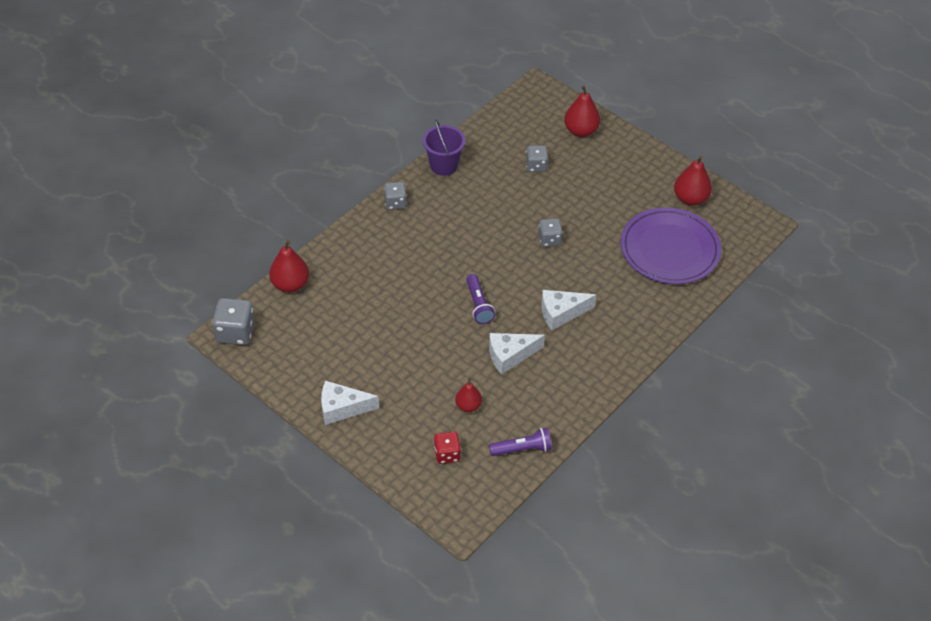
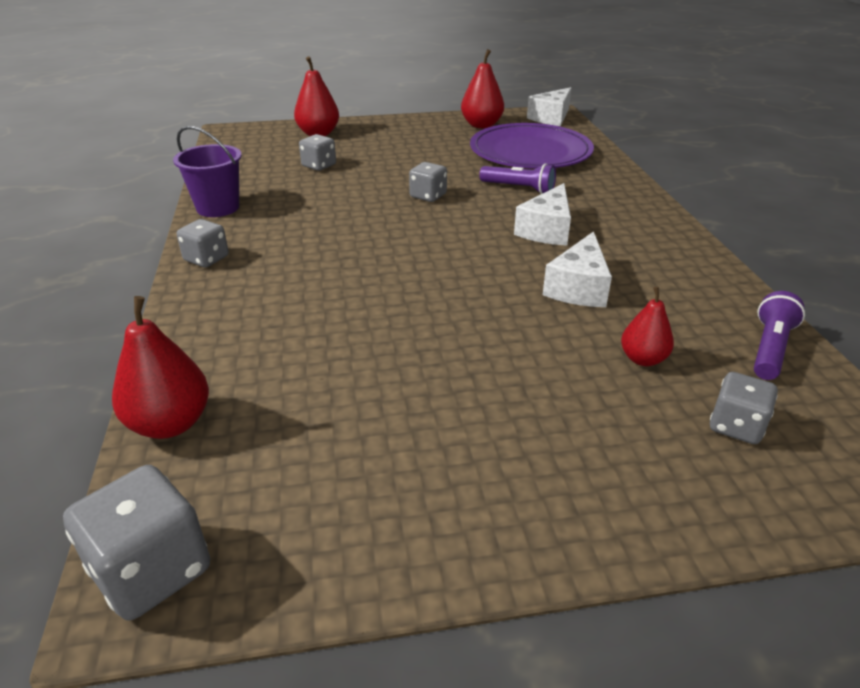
camera: 50 degrees left, 15 degrees down
white cheese [321,381,379,425] -> white cheese moved to [527,87,571,126]
red dice [434,431,461,464] -> grey dice [710,372,778,444]
purple flashlight [466,274,495,324] -> purple flashlight moved to [479,163,556,194]

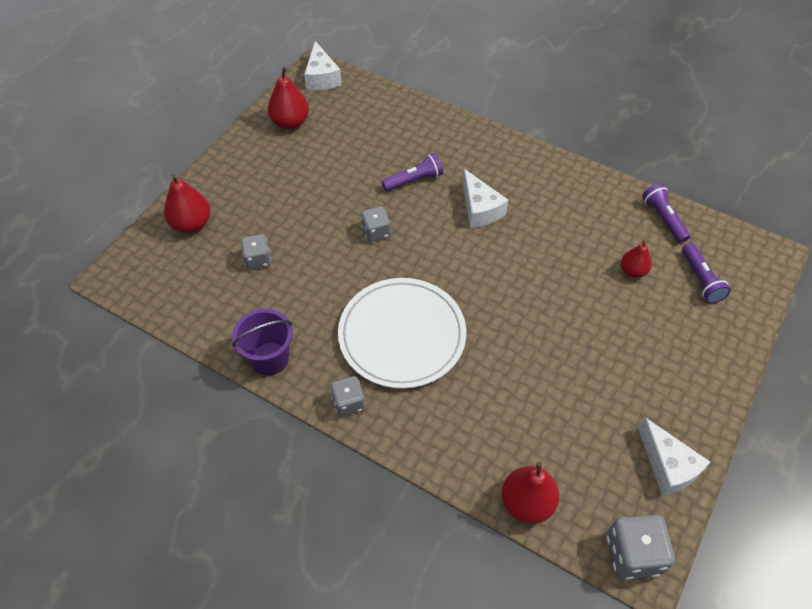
camera: 50 degrees left, 20 degrees up
purple plate [470,123,594,169] -> none
white cheese [543,231,612,307] -> white cheese moved to [638,417,710,496]
grey dice [710,372,778,444] -> purple flashlight [682,243,731,303]
none -> white plate [338,278,466,389]

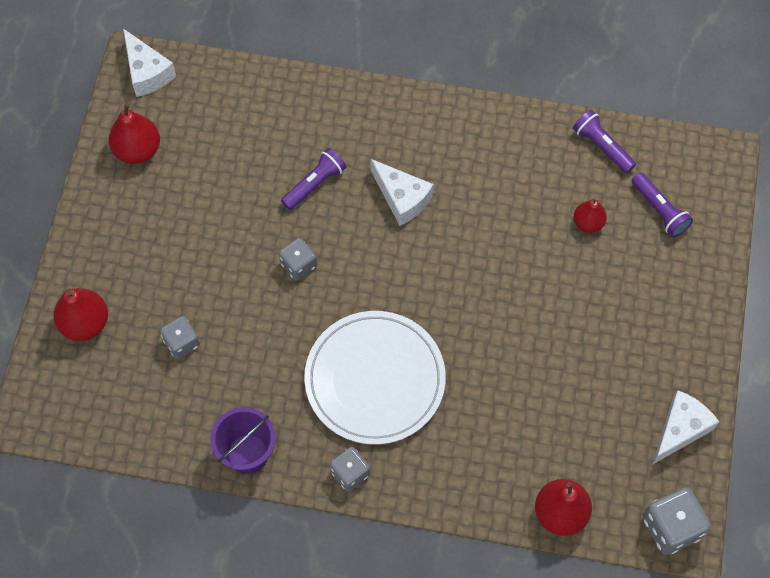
camera: 20 degrees left, 10 degrees up
white cheese [638,417,710,496] -> white cheese turned 90 degrees counterclockwise [652,390,719,465]

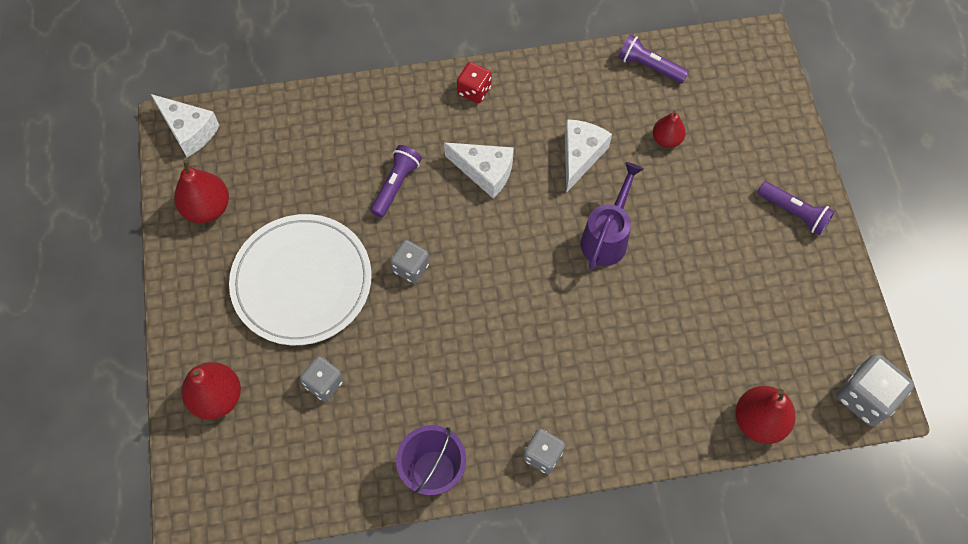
camera: 20 degrees left, 0 degrees up
white plate [304,311,446,445] -> white plate moved to [229,214,372,345]
purple flashlight [632,173,693,237] -> purple flashlight moved to [757,181,835,235]
white cheese [652,390,719,465] -> white cheese moved to [565,119,612,193]
none -> red dice [457,62,492,104]
none -> purple watering can [581,162,644,269]

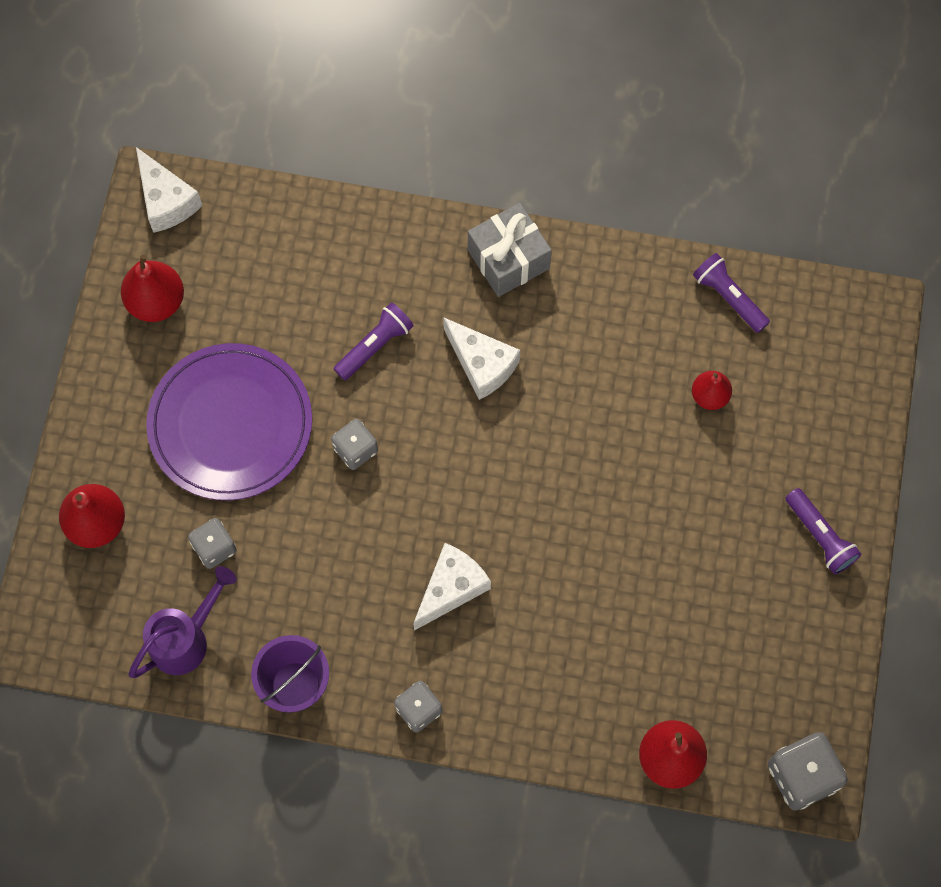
camera: 20 degrees right, 5 degrees up
white plate [229,214,372,345] -> purple plate [146,343,312,500]
red dice [457,62,492,104] -> grey gift [468,203,552,297]
white cheese [565,119,612,193] -> white cheese moved to [413,543,491,631]
purple watering can [581,162,644,269] -> purple watering can moved to [129,566,237,678]

